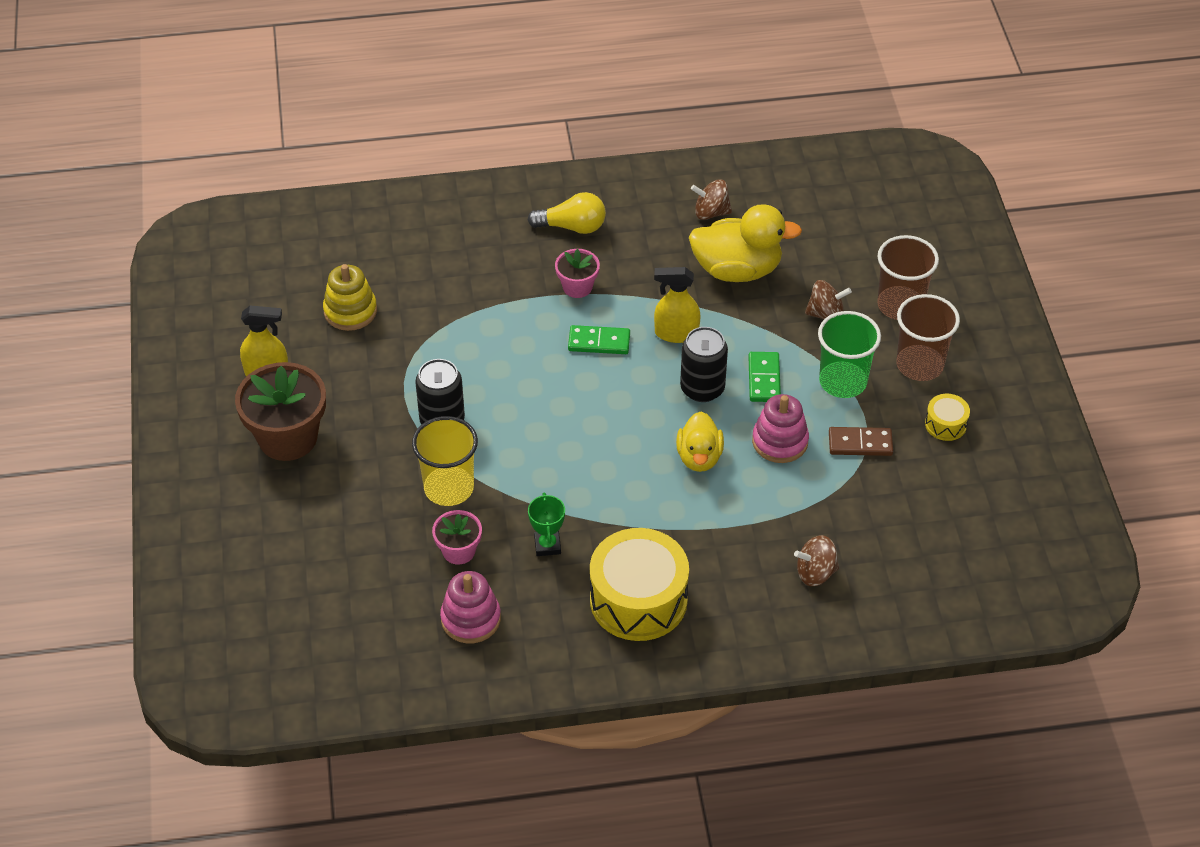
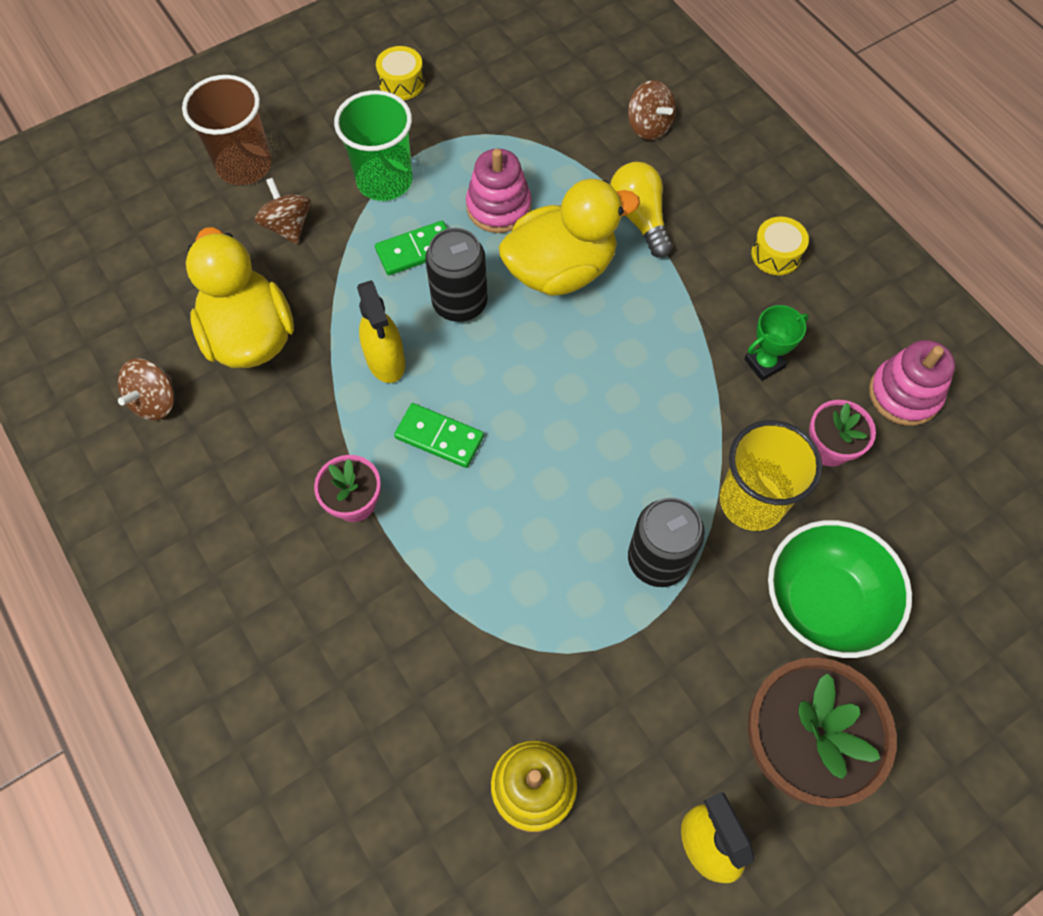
camera: 115 degrees left, 15 degrees up
yellow light bulb [528,192,606,234] -> yellow light bulb moved to [610,162,673,258]
green domino [568,325,630,354] -> green domino turned 45 degrees counterclockwise [394,403,484,468]
yellow drum [590,528,689,641] -> yellow drum [751,217,809,275], size x0.46
yellow duck [676,412,724,472] -> yellow duck [499,179,640,296], size x1.60
brown spinning top [691,179,732,220] -> brown spinning top turned 45 degrees clockwise [118,359,174,420]
brown domino [829,427,893,456] -> none
brown cup [896,294,960,381] -> none
none -> green bowl [768,520,912,658]

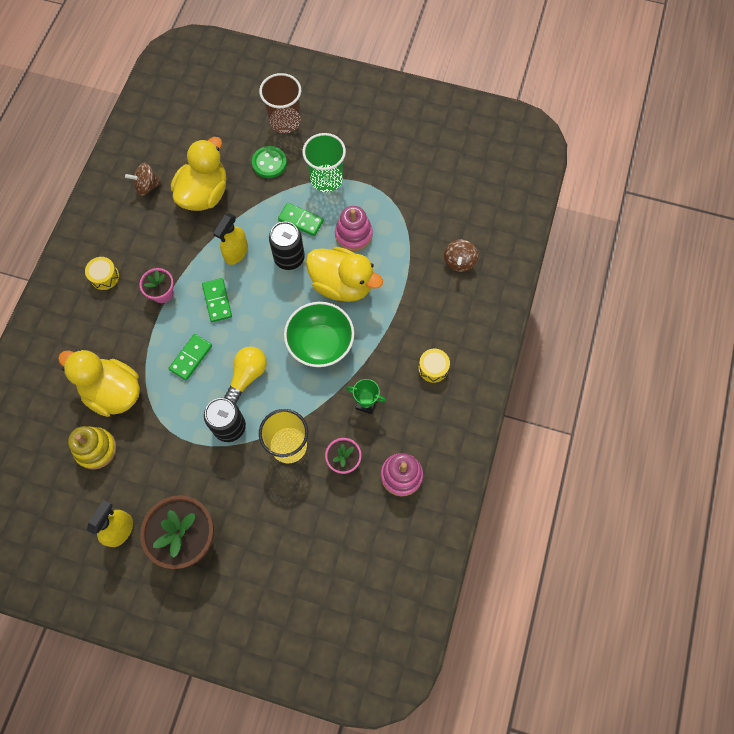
camera: 50 degrees right, 5 degrees up
brown spinning top [255,178,311,244] -> green button [252,146,287,178]
yellow drum [376,46,425,100] -> yellow drum moved to [85,257,119,290]
yellow light bulb [610,162,673,258] -> yellow light bulb moved to [224,346,267,404]
green bowl [768,520,912,658] -> green bowl moved to [284,302,354,367]
none -> yellow duck [58,349,140,417]
none -> green domino [168,334,212,380]

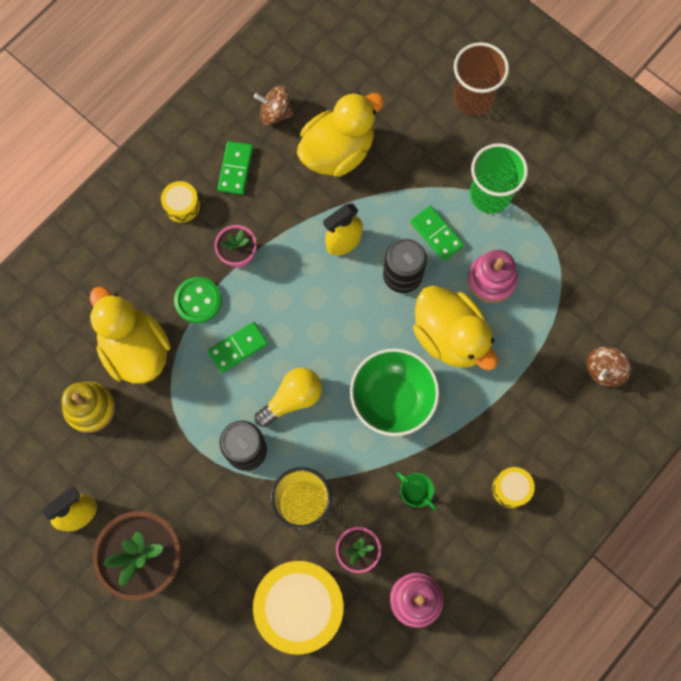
camera: 25 degrees right, 5 degrees up
green domino [202,278,232,322] -> green domino moved to [217,141,253,195]
green button [252,146,287,178] -> green button moved to [174,277,222,324]
none -> yellow drum [253,561,344,655]

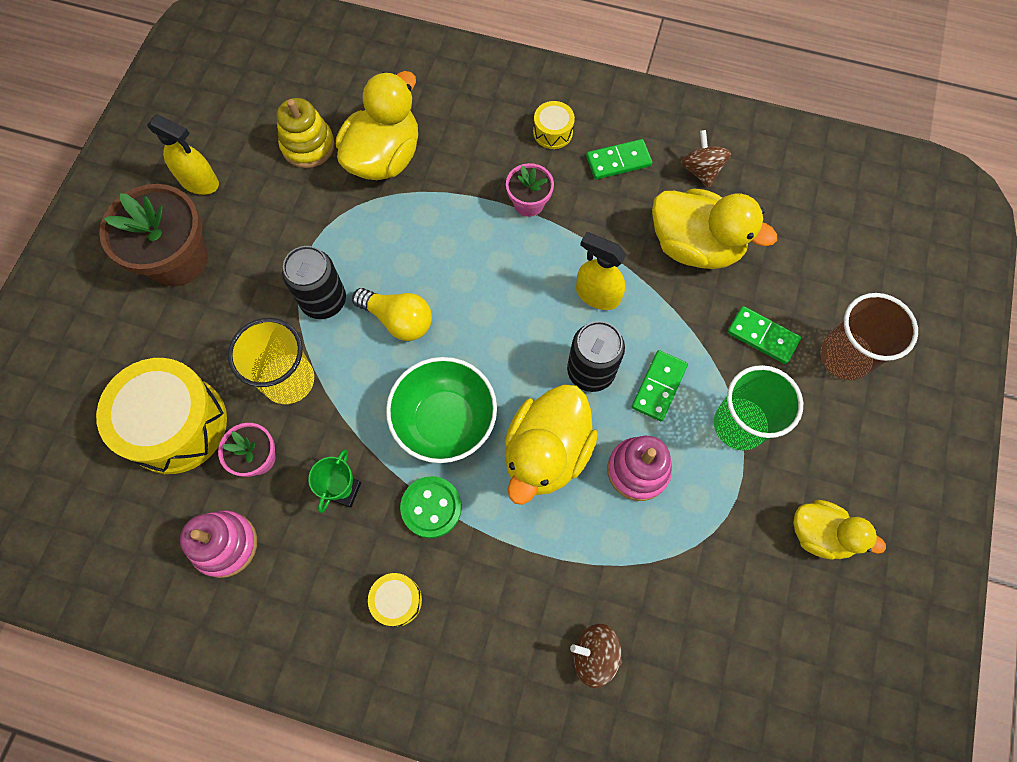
camera: 65 degrees right, 5 degrees down
green button [174,277,222,324] -> green button moved to [400,476,462,538]
green domino [207,322,268,373] -> green domino moved to [727,306,801,364]
none -> yellow duck [793,500,886,560]

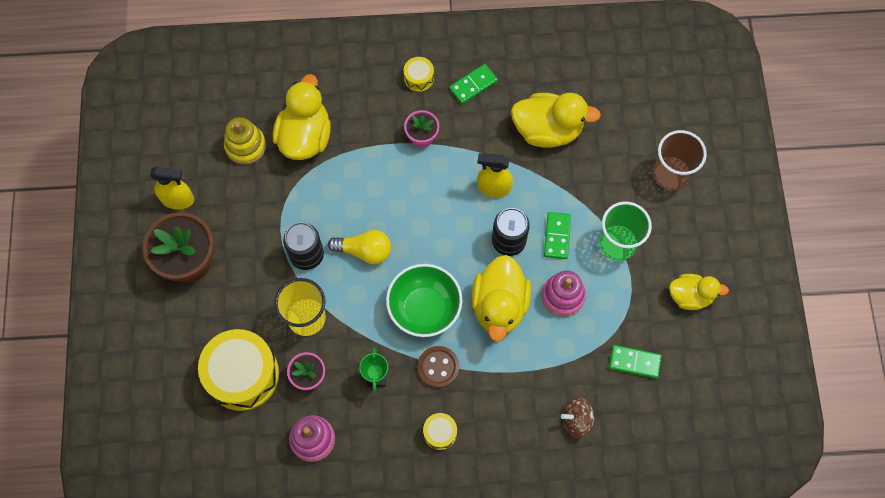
camera: 20 degrees left, 0 degrees up
green button [400,476,462,538] -> brown button [417,346,459,388]
brown spinning top [681,130,731,187] -> none
green domino [727,306,801,364] -> green domino moved to [609,345,662,378]

